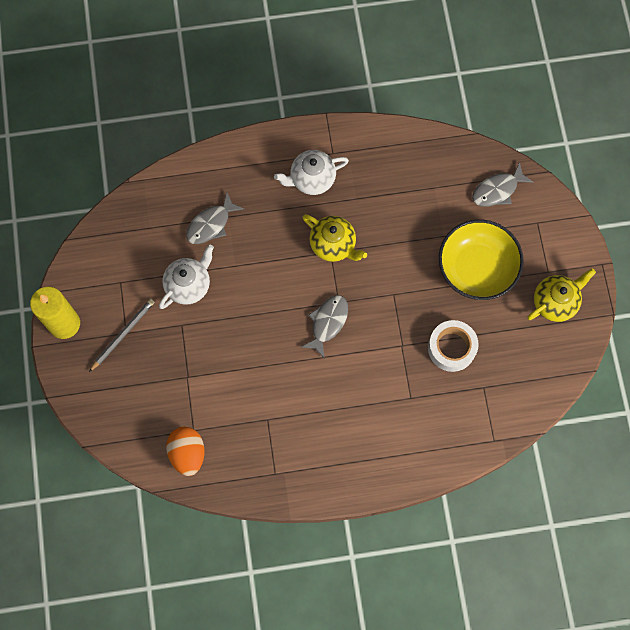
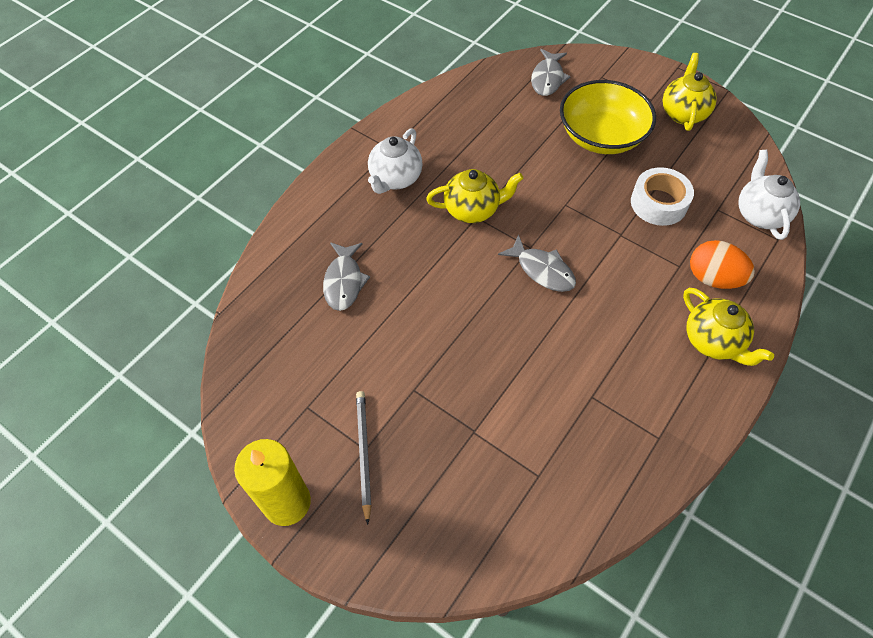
camera: 45 degrees left, 15 degrees down
white teapot [159,245,214,309] -> white teapot moved to [738,150,800,240]
orange egg [166,427,204,476] -> orange egg moved to [690,240,755,289]
grey fish [301,295,348,359] -> grey fish turned 150 degrees clockwise [498,234,576,292]
none -> yellow teapot [683,288,774,366]

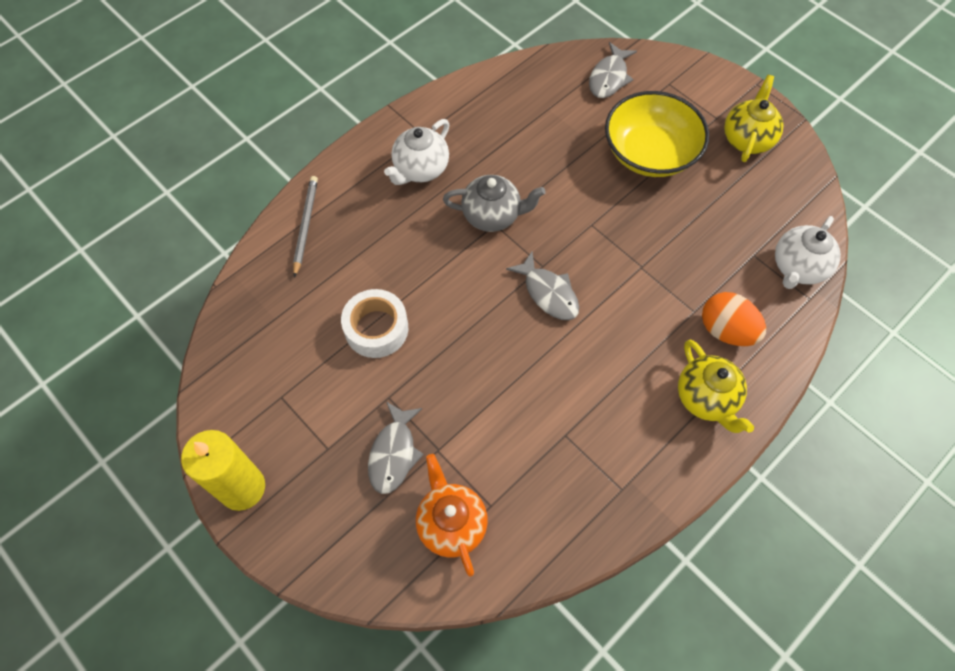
camera: 10 degrees right, 5 degrees up
grey fish [323,243,370,311] -> grey fish moved to [368,402,424,494]
grey pencil [356,391,371,525] -> grey pencil moved to [293,176,318,278]
yellow teapot [426,169,523,223] -> grey teapot [443,175,546,232]
white tape [631,167,694,226] -> white tape moved to [341,289,408,358]
white teapot [738,150,800,240] -> white teapot turned 150 degrees counterclockwise [775,216,841,289]
none -> orange teapot [416,454,488,577]

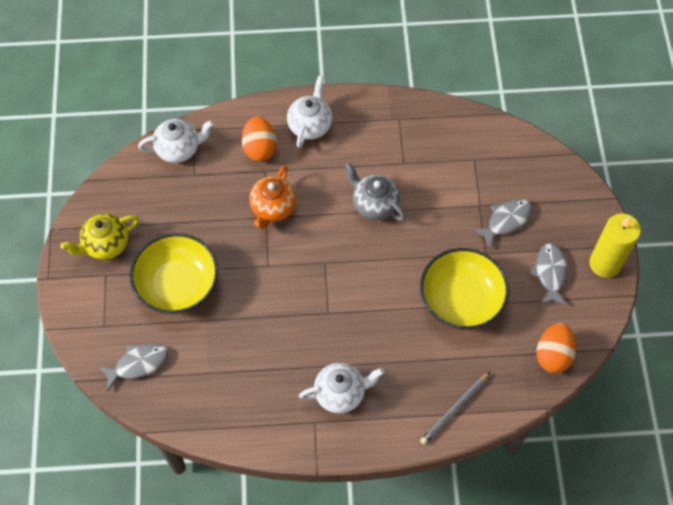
camera: 140 degrees left, 0 degrees up
white tape [341,289,408,358] -> yellow bowl [420,248,509,330]
orange teapot [416,454,488,577] -> orange teapot moved to [249,165,296,229]
grey teapot [443,175,546,232] -> grey teapot moved to [345,162,406,221]
grey fish [506,252,579,320] -> grey fish moved to [530,243,567,305]
yellow teapot [678,339,754,433] -> white teapot [287,76,332,148]
none -> orange egg [536,323,576,373]

